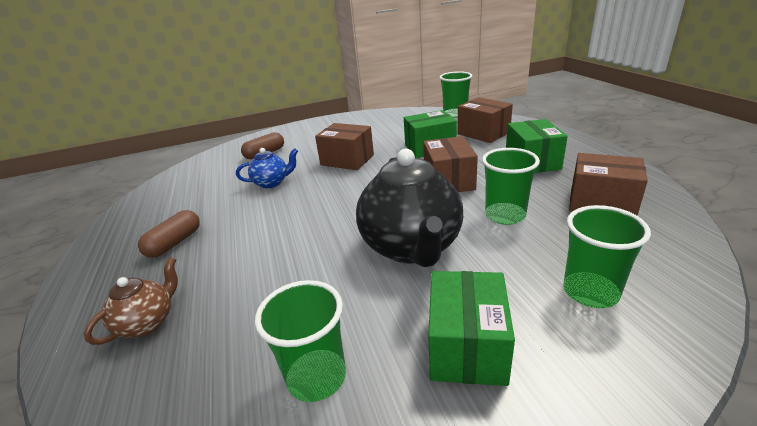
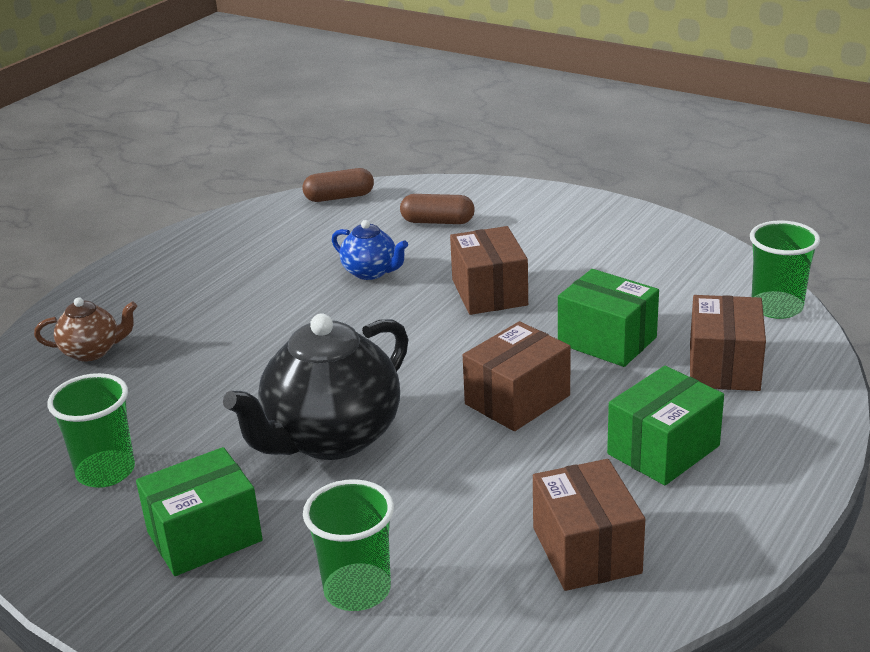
camera: 50 degrees right, 0 degrees up
brown capsule [138,210,200,258] -> brown capsule moved to [303,168,374,202]
green cup [482,148,540,225] -> none

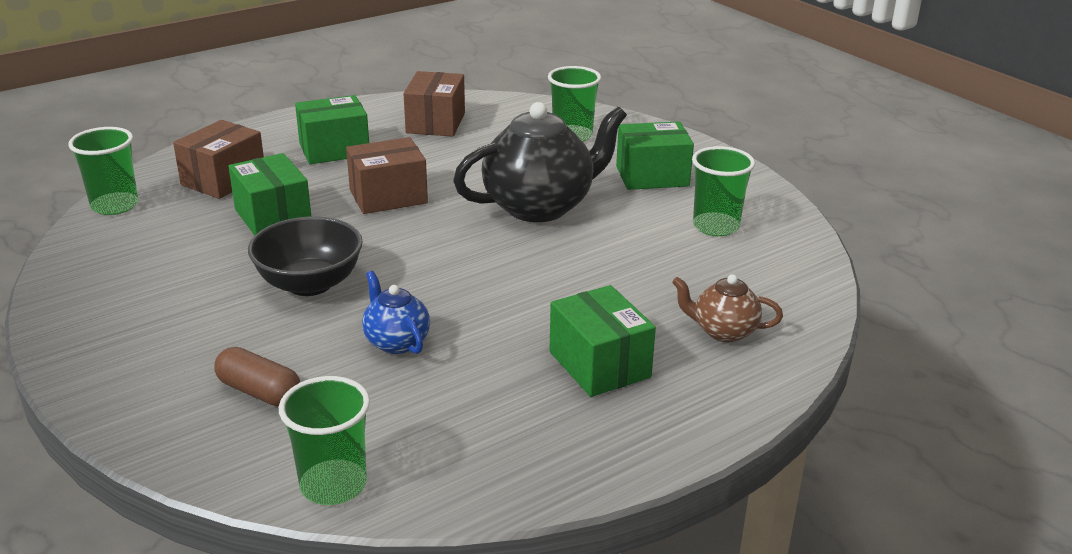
camera: 160 degrees left, 0 degrees up
brown capsule [303,168,374,202] -> green cup [279,376,370,505]
brown box [450,226,528,315] -> black bowl [248,217,363,296]
none -> green box [549,285,656,397]

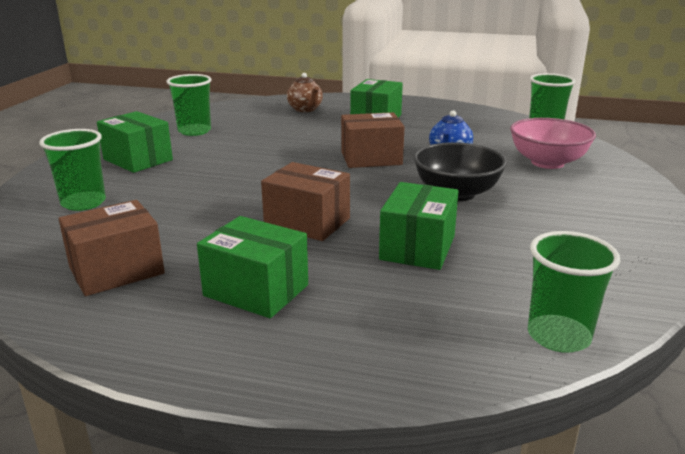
camera: 130 degrees left, 5 degrees down
brown box [173,120,264,199] -> brown box moved to [341,112,405,168]
brown capsule [214,347,300,407] -> pink bowl [510,118,596,169]
black teapot [453,102,627,222] -> none

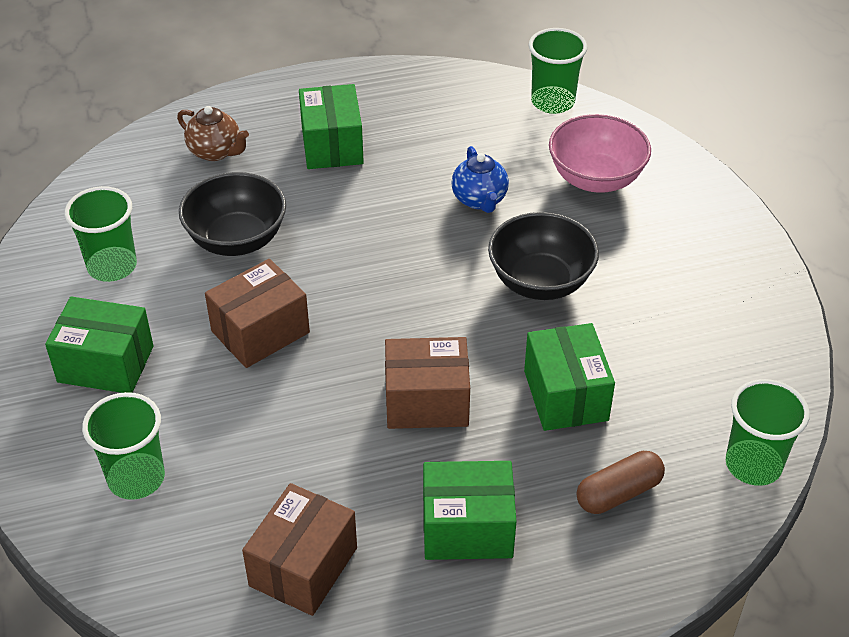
camera: 30 degrees left, 20 degrees up
brown box [341,112,405,168] -> brown box moved to [205,259,310,368]
none -> black bowl [179,172,286,256]
none -> brown capsule [576,451,665,514]

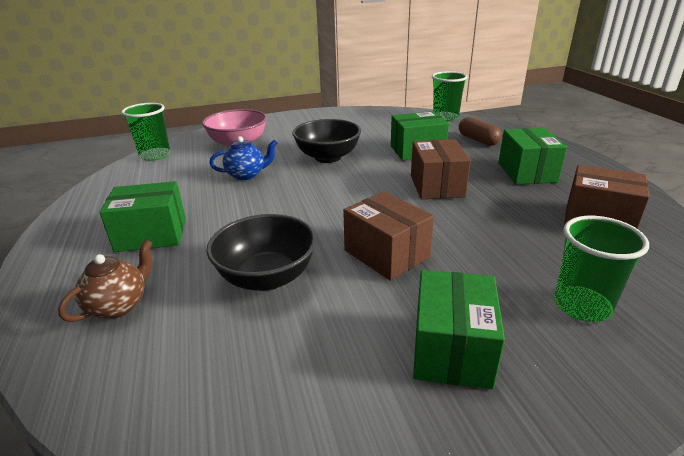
camera: 90 degrees left, 15 degrees down
green cup [65,186,137,282] -> none

